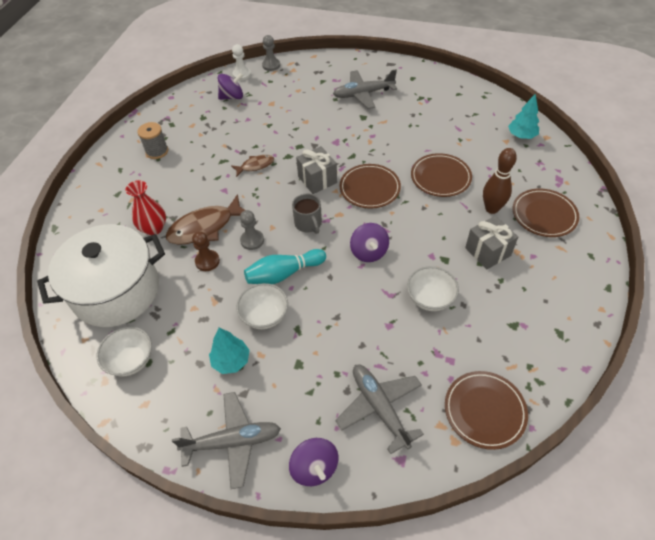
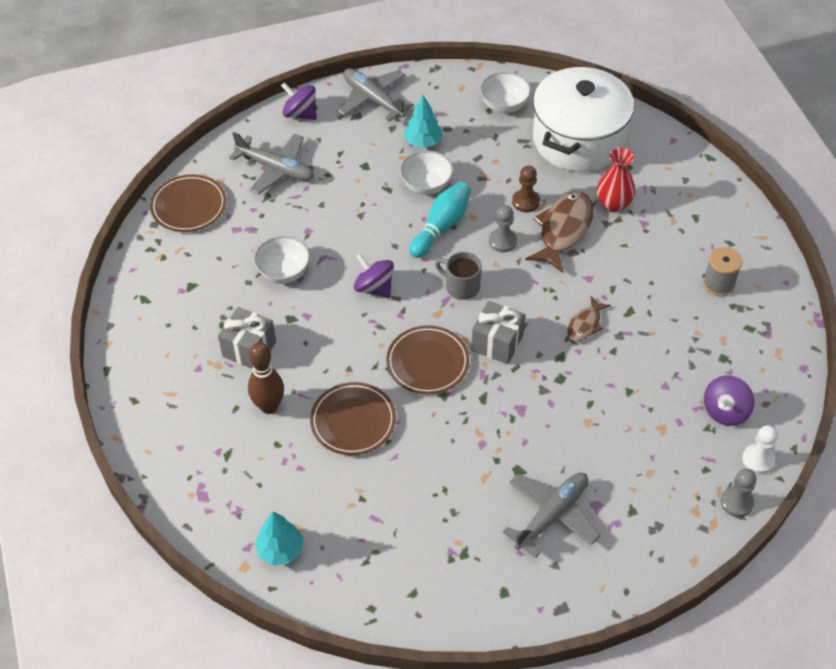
camera: 145 degrees right, 0 degrees up
grey plane [172,392,281,489] -> grey plane turned 90 degrees clockwise [337,68,414,122]
brown plate [513,188,579,237] -> none

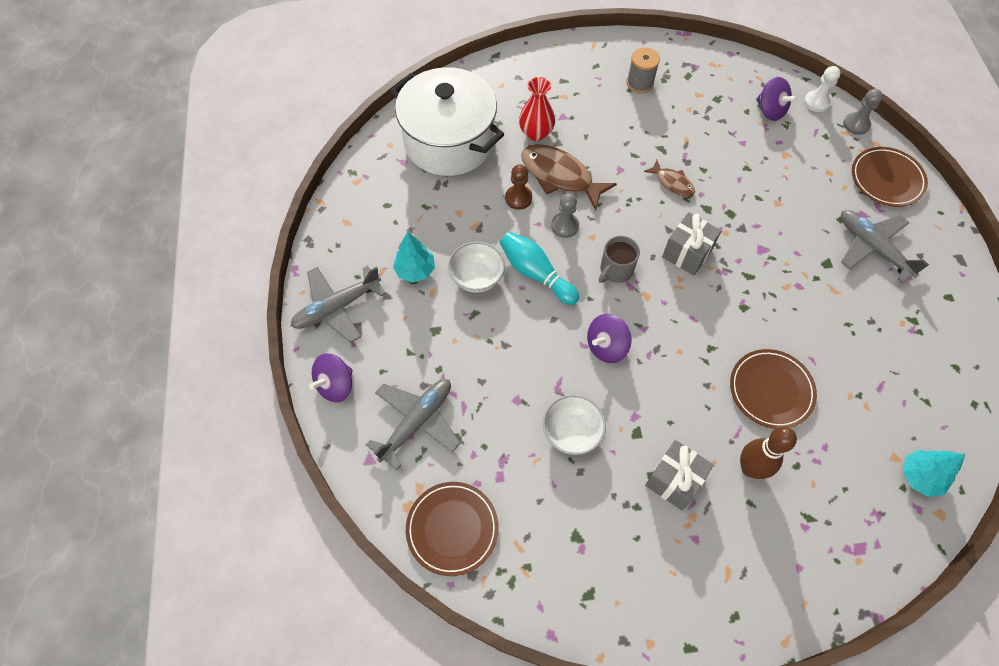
camera: 80 degrees left, 10 degrees up
brown plate [386,325,470,394] -> brown plate moved to [852,147,928,207]
white bowl [480,72,531,113] -> none

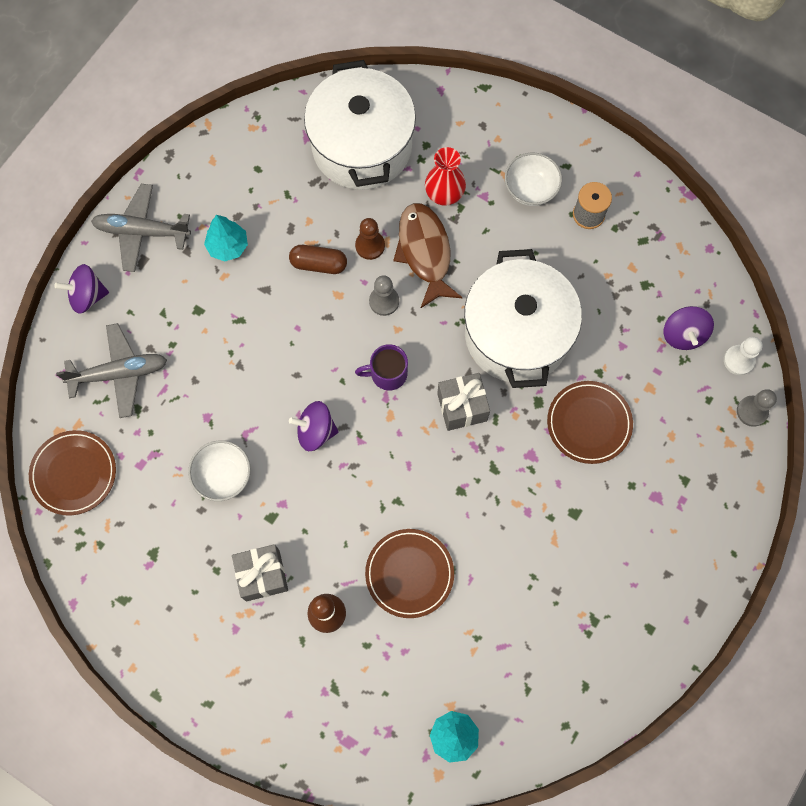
camera: 40 degrees right, 10 degrees up
white bowl [448,241,505,293] -> white bowl moved to [505,153,562,206]
turquoise bowling pin [500,232,579,305] -> none
grey mug [599,236,640,283] -> purple mug [355,344,408,390]
brown fish [644,160,695,197] -> white pot [464,249,582,388]
grey plane [841,210,929,283] -> none
brown plate [852,147,928,207] -> brown plate moved to [547,381,633,464]
none -> brown capsule [289,245,347,274]

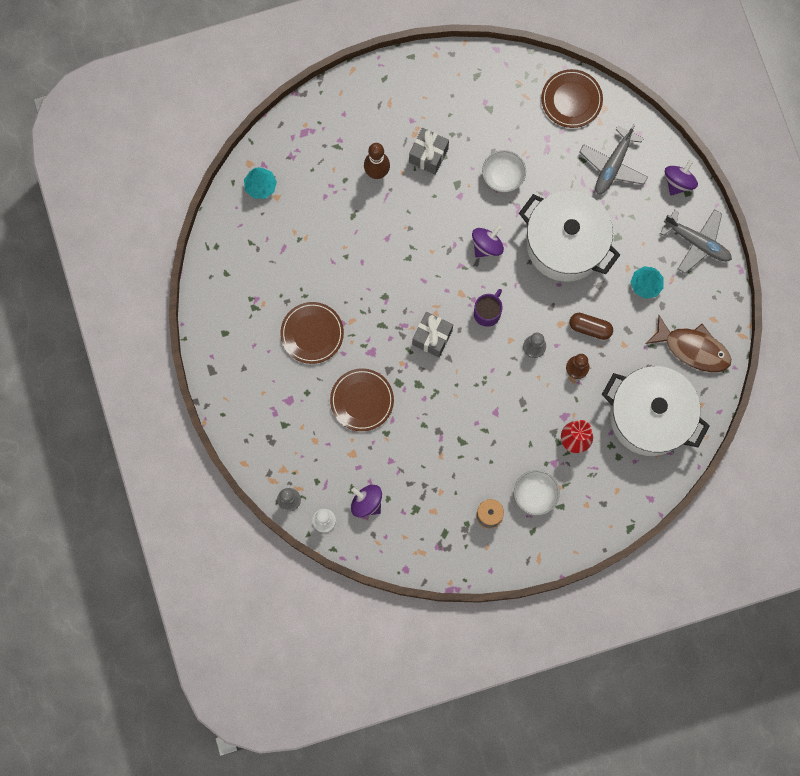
camera: 130 degrees right, 5 degrees up
grey plane [91,184,191,272] -> grey plane turned 75 degrees clockwise [660,209,732,274]
brown capsule [289,245,347,274] -> brown capsule turned 60 degrees clockwise [569,313,613,340]
brown plate [365,529,454,618] -> brown plate moved to [280,302,344,364]
brown fish [393,203,463,308] -> brown fish moved to [645,315,731,372]
white pot [464,249,582,388] -> white pot moved to [519,191,620,282]

